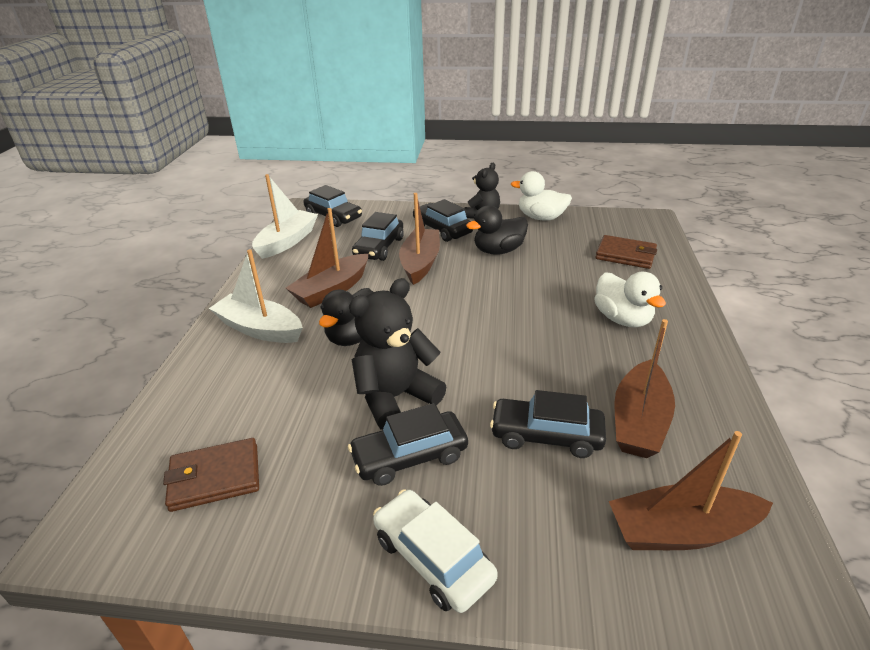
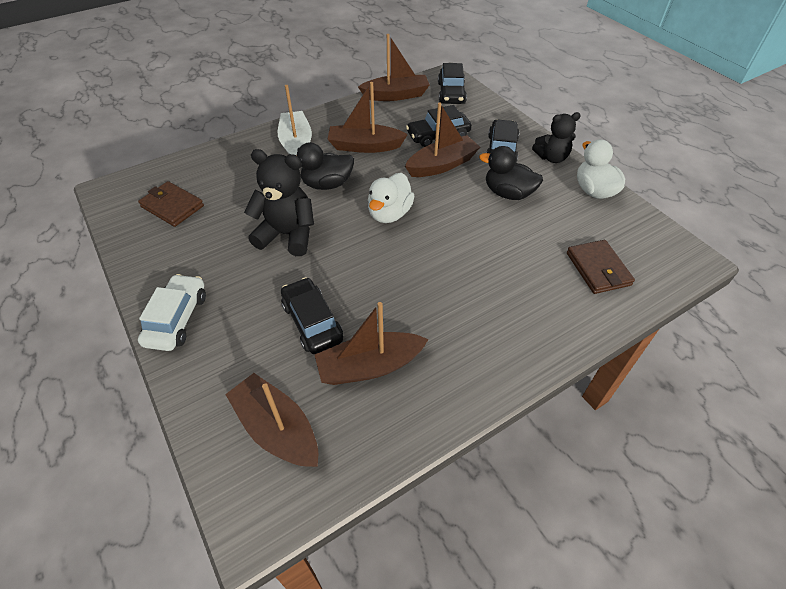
camera: 50 degrees right, 15 degrees up
white boat [252,174,318,259] -> brown boat [358,34,430,101]
black car [348,403,468,486] -> none
white duck [594,272,666,327] -> white duck moved to [368,173,415,223]

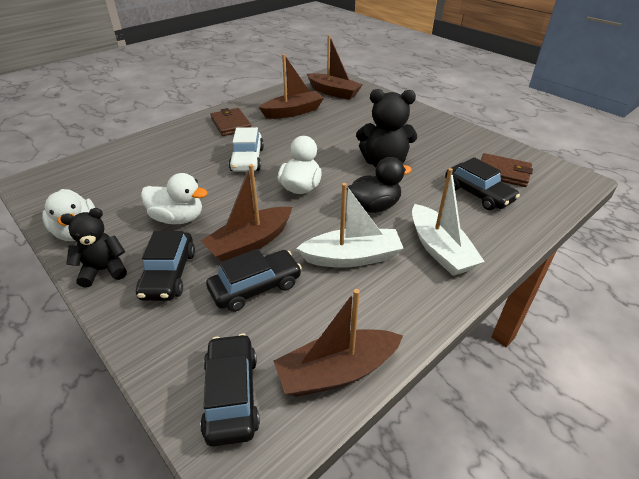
camera: 170 degrees right, 10 degrees down
white car [138,274,206,351] -> white car moved to [229,127,264,172]
black car [281,277,343,354] -> black car moved to [445,157,520,210]
brown boat [327,82,408,153] -> white boat [296,183,404,268]
black duck [479,146,543,200] -> white duck [141,173,208,224]
brown wallet [567,240,635,294] -> brown wallet moved to [210,108,251,136]

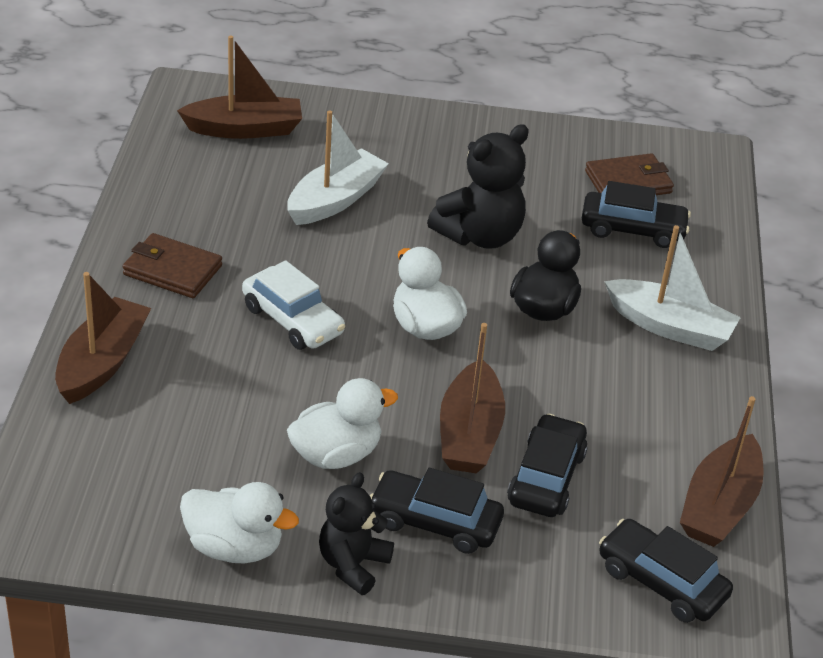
camera: 45 degrees left, 0 degrees up
black car [136,231,195,301] -> black car turned 150 degrees clockwise [370,468,504,554]
brown boat [259,54,324,119] -> brown boat moved to [55,272,151,404]
white boat [296,183,404,268] -> white boat moved to [287,110,389,225]

